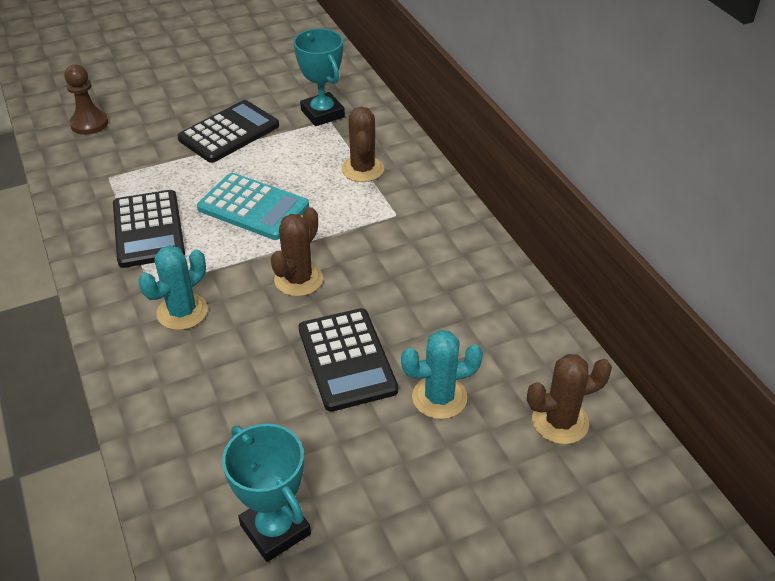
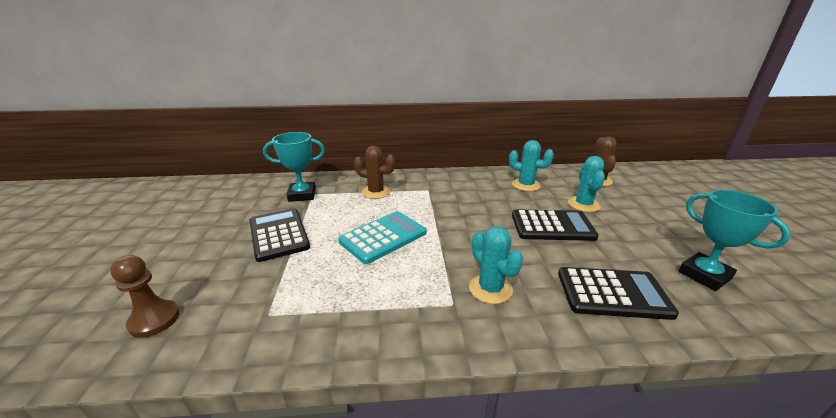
camera: 70 degrees left, 15 degrees down
black calculator [113,190,185,268] -> black calculator moved to [558,267,679,320]
turquoise trophy [222,424,311,562] -> turquoise trophy turned 75 degrees clockwise [678,190,791,291]
brown cactus [271,207,323,296] -> none
none -> turquoise cactus [509,140,554,191]

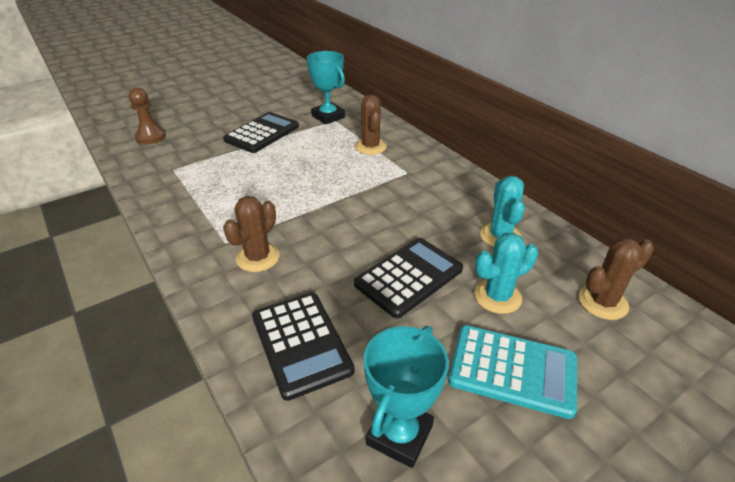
camera: 60 degrees right, 10 degrees up
turquoise calculator [338,211,427,264] -> turquoise calculator moved to [449,325,577,419]
turquoise cactus [469,226,523,304] -> brown cactus [223,196,280,272]
black calculator [512,209,599,241] -> black calculator turned 105 degrees counterclockwise [354,238,463,318]

